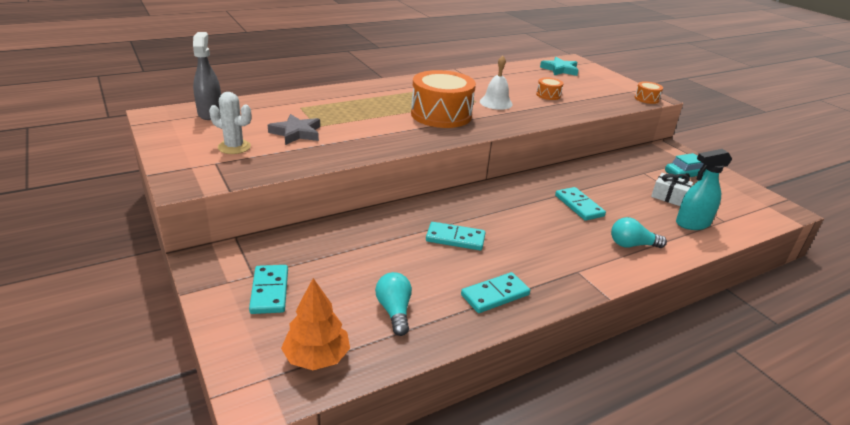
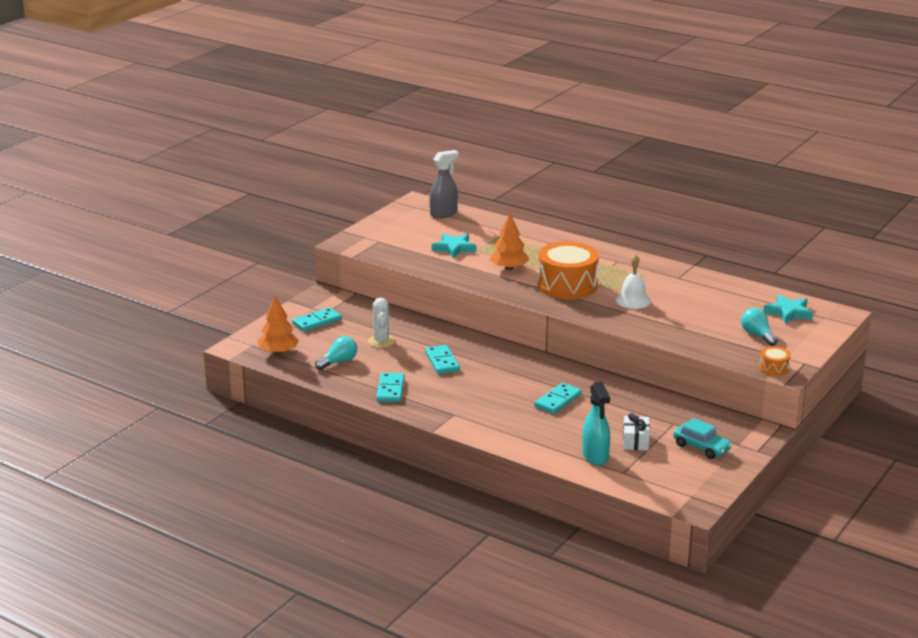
camera: 65 degrees right, 5 degrees down
white cactus [209,92,251,154] -> white cactus moved to [368,298,395,348]
grey star [268,114,320,145] -> turquoise star [432,233,476,258]
turquoise domino [461,272,530,313] -> turquoise domino turned 60 degrees clockwise [376,373,405,402]
orange drum [536,78,563,100] -> none
turquoise light bulb [611,217,667,248] -> turquoise light bulb moved to [741,308,778,346]
turquoise spray bottle [676,149,732,230] -> turquoise spray bottle turned 150 degrees counterclockwise [582,382,610,466]
none -> orange tree [490,213,529,270]

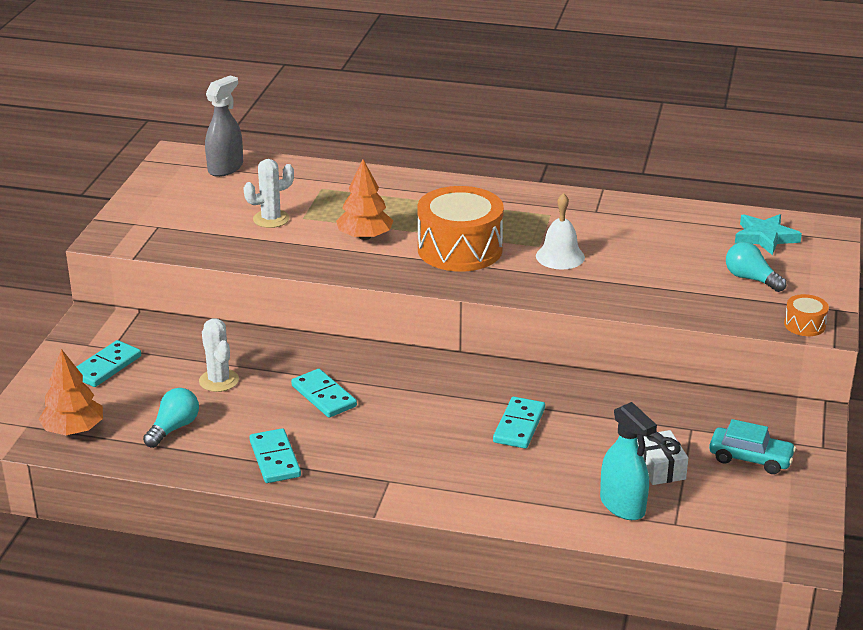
camera: 20 degrees left, 5 degrees up
turquoise star [432,233,476,258] -> white cactus [243,159,294,228]

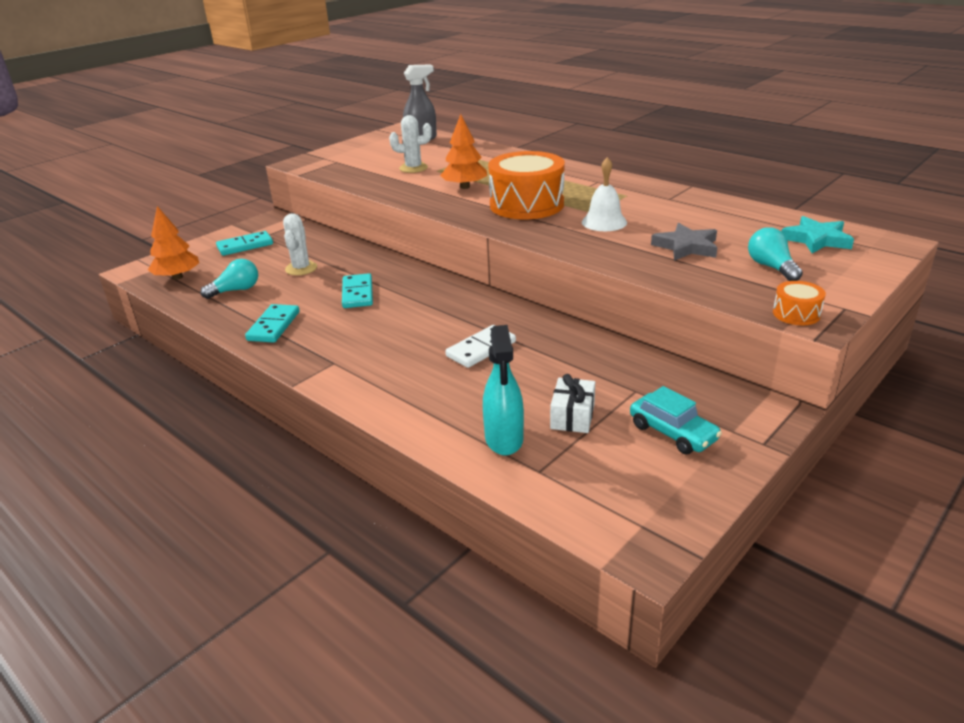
camera: 30 degrees right, 0 degrees up
turquoise domino [493,397,545,449] -> white domino [445,325,516,368]
none -> grey star [651,223,717,261]

